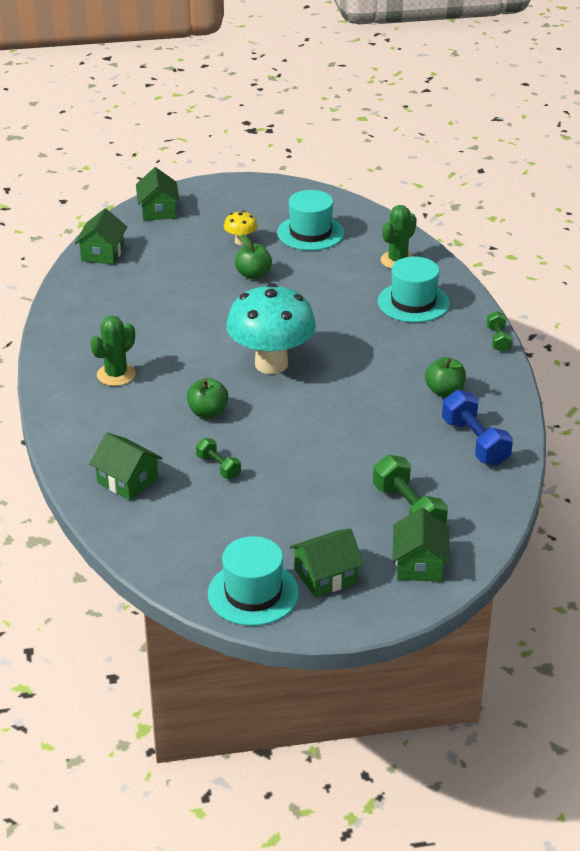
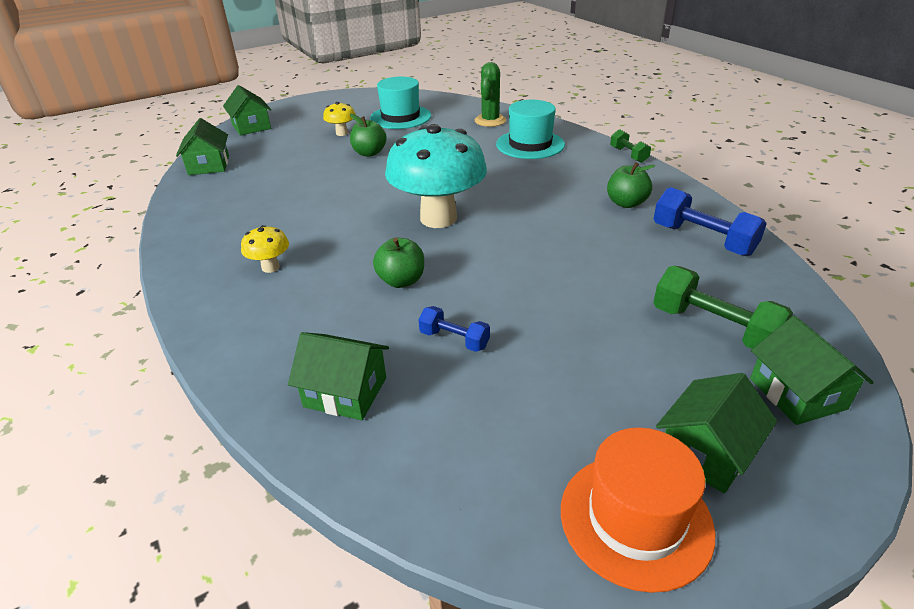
camera: 20 degrees left, 0 degrees up
green cactus [90,316,136,386] -> yellow mushroom [241,225,289,273]
green dumbbell [196,438,241,479] -> blue dumbbell [419,306,490,352]
turquoise hat [208,536,299,626] -> orange hat [561,428,715,593]

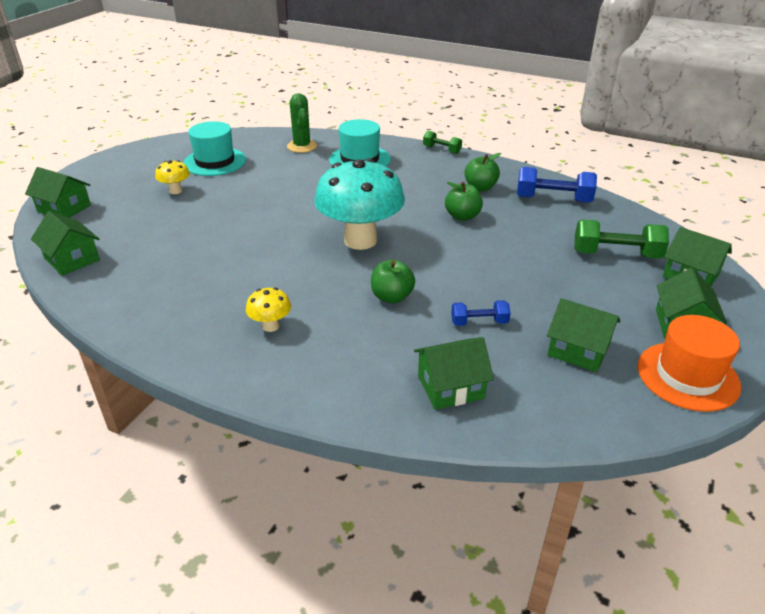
camera: 35 degrees left, 0 degrees up
green apple [350,114,387,157] -> green apple moved to [445,182,483,221]
none -> green house [547,298,620,372]

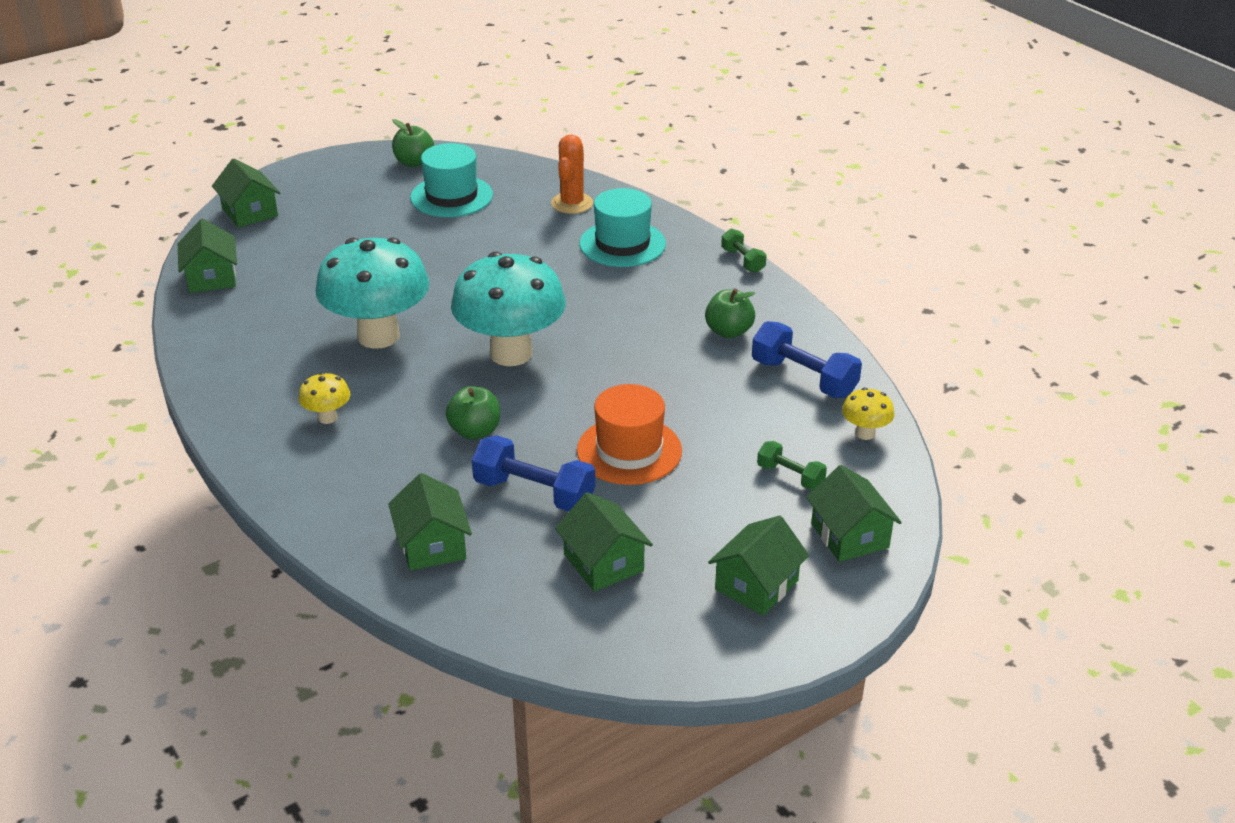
camera: 30 degrees right, 0 degrees up
yellow mushroom [155,160,190,194] -> yellow mushroom moved to [842,388,894,440]
green cactus [287,93,317,153] -> orange cactus [551,134,593,214]
green house [414,337,494,410] -> green house turned 60 degrees clockwise [388,473,472,570]
green apple [445,182,483,221] -> green apple moved to [392,119,434,167]
blue dumbbell [451,300,511,326] -> blue dumbbell [472,435,595,512], size x1.73
green dumbbell [575,220,669,259] -> green dumbbell [757,441,827,490], size x0.58
orange hat [638,315,741,412] -> orange hat moved to [577,384,682,485]
none -> turquoise mushroom [316,238,429,349]

